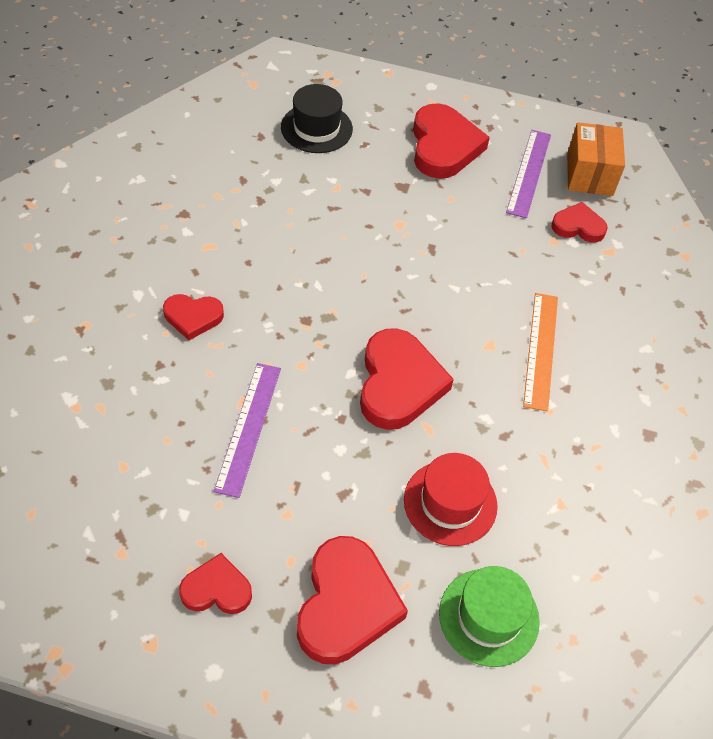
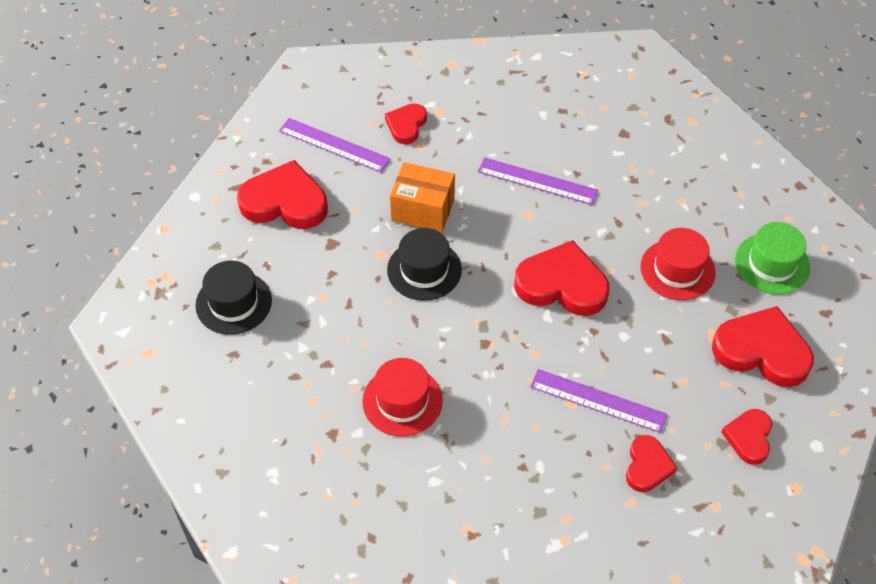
camera: 75 degrees left, 0 degrees up
red heart [163,294,224,340] -> red heart moved to [626,435,677,492]
orange ruler [523,293,558,412] -> purple ruler [478,157,598,205]
orange box [567,122,625,196] -> orange box moved to [390,162,455,233]
none -> red hat [362,358,443,437]
none -> black hat [387,228,462,301]

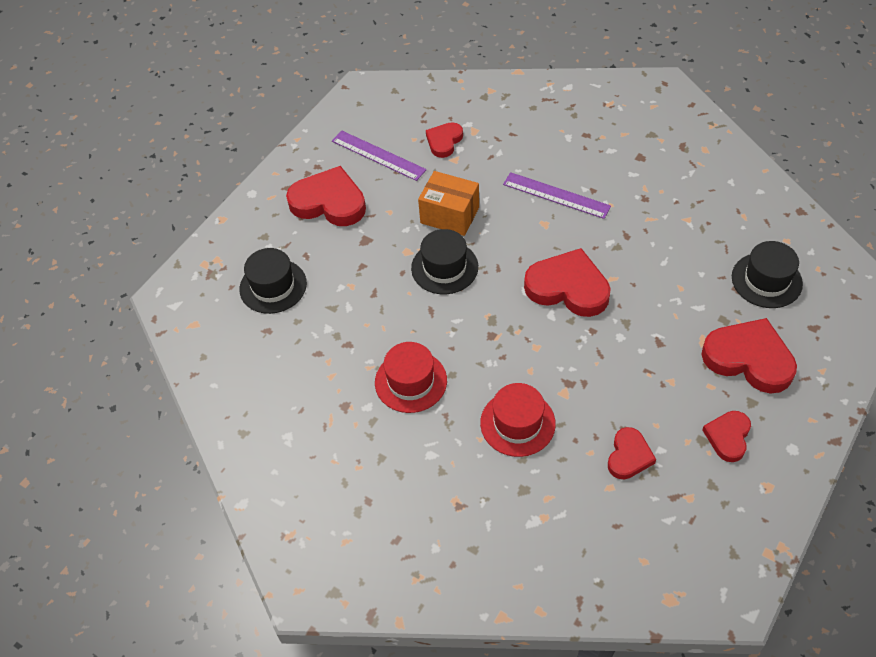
camera: 10 degrees right, 0 degrees up
purple ruler [530,369,667,433] -> none
red hat [640,228,715,300] -> red hat moved to [480,383,556,457]
green hat [735,222,810,294] -> black hat [732,241,803,308]

